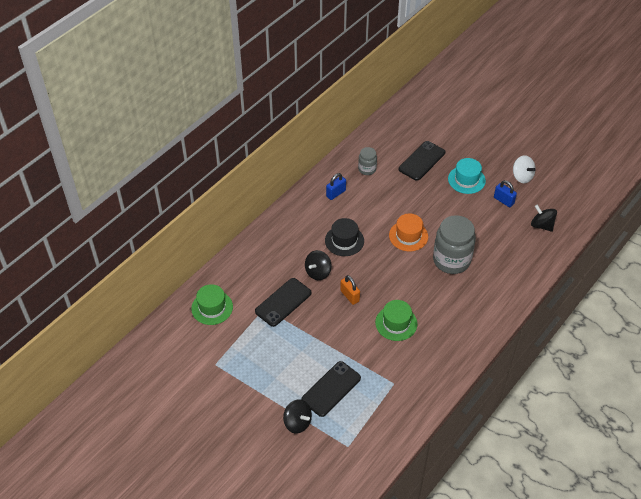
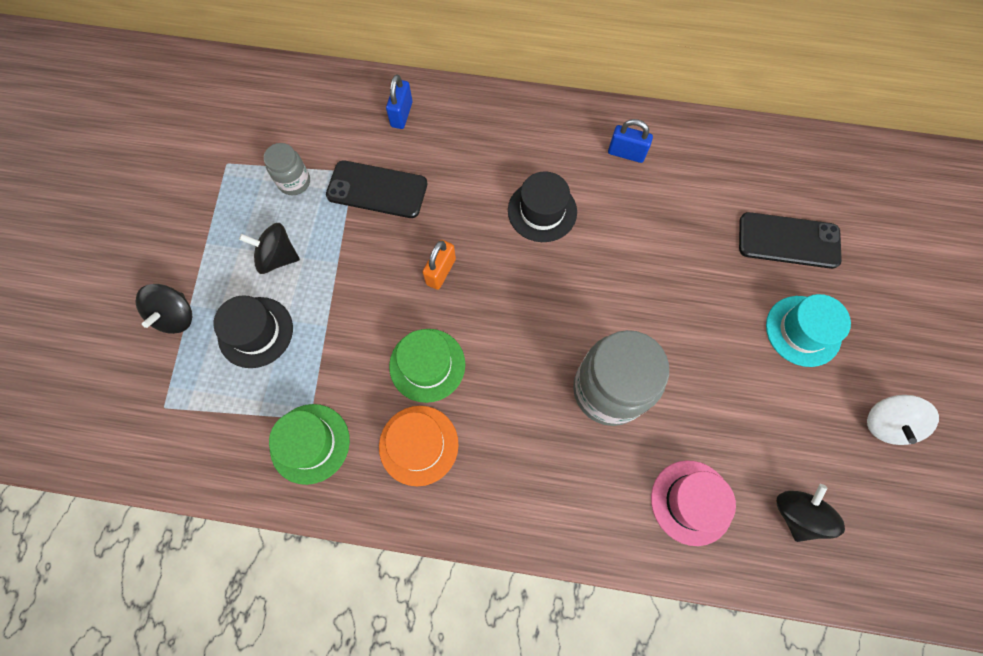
camera: 60 degrees right, 20 degrees up
green hat [191,284,233,325] -> green hat moved to [269,404,350,485]
black phone [302,361,361,417] -> black hat [213,295,293,368]
black spinning top [305,250,332,280] -> black spinning top moved to [239,223,300,274]
grey jar [358,147,377,175] -> grey jar moved to [264,143,310,195]
orange hat [389,213,428,251] -> orange hat moved to [379,406,459,486]
blue padlock [494,180,517,207] -> blue padlock moved to [386,74,413,129]
none -> pink hat [651,460,736,546]

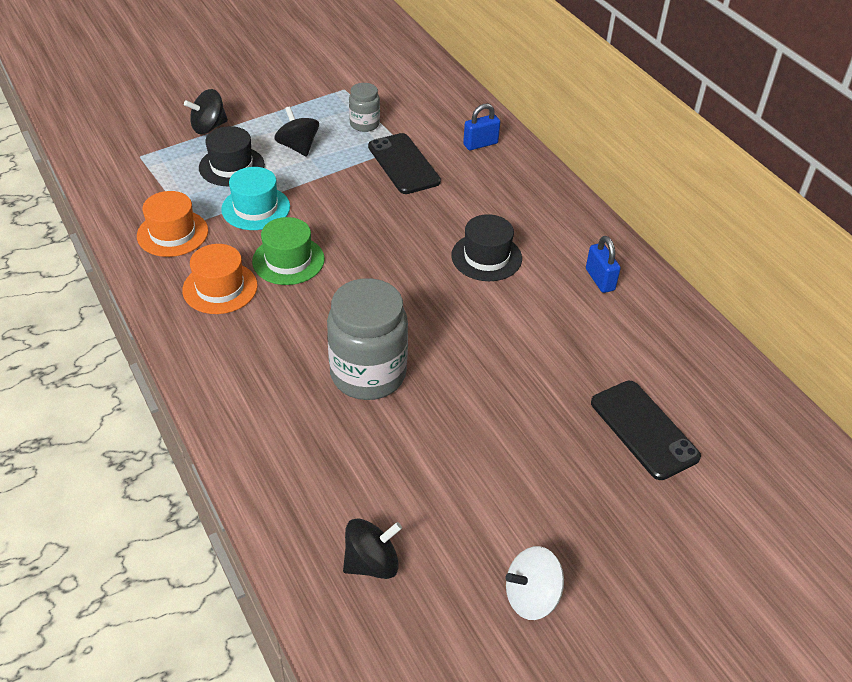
camera: 50 degrees right, 25 degrees down
green hat [269,404,350,485] -> orange hat [137,191,208,257]
orange padlock [422,240,456,290] -> none
pink hat [651,460,736,546] -> none
turquoise hat [766,294,851,367] -> turquoise hat moved to [221,167,290,230]

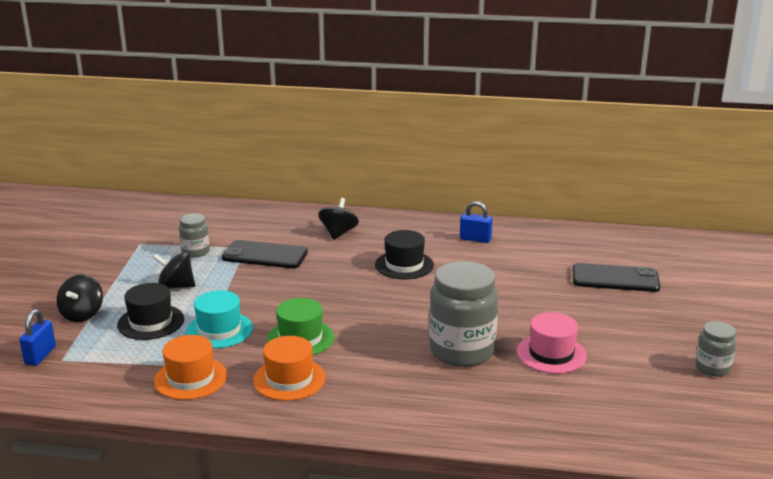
camera: 50 degrees left, 20 degrees down
black spinning top [343,518,402,579] -> black spinning top moved to [318,198,359,240]
blue padlock [463,104,500,150] -> blue padlock moved to [19,309,56,366]
white spinning top [505,546,564,620] -> grey jar [695,321,736,377]
none -> pink hat [517,312,587,374]

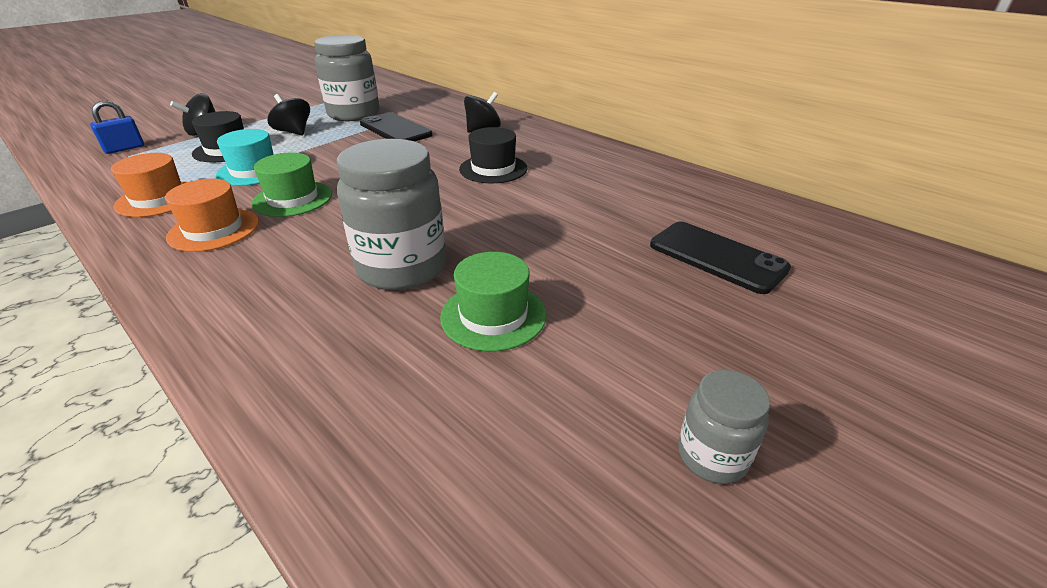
camera: 35 degrees right, 10 degrees up
grey jar [179,213,210,258] -> grey jar [314,35,380,121], size x1.95
blue padlock [460,201,493,243] -> none
pink hat [517,312,587,374] -> green hat [440,252,547,351]

